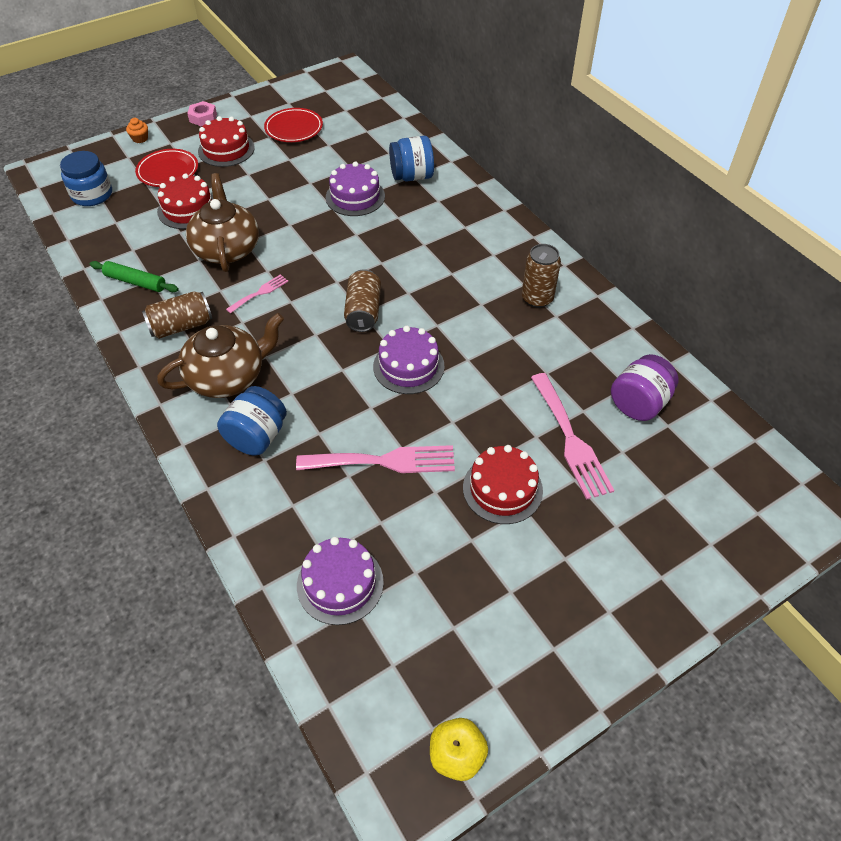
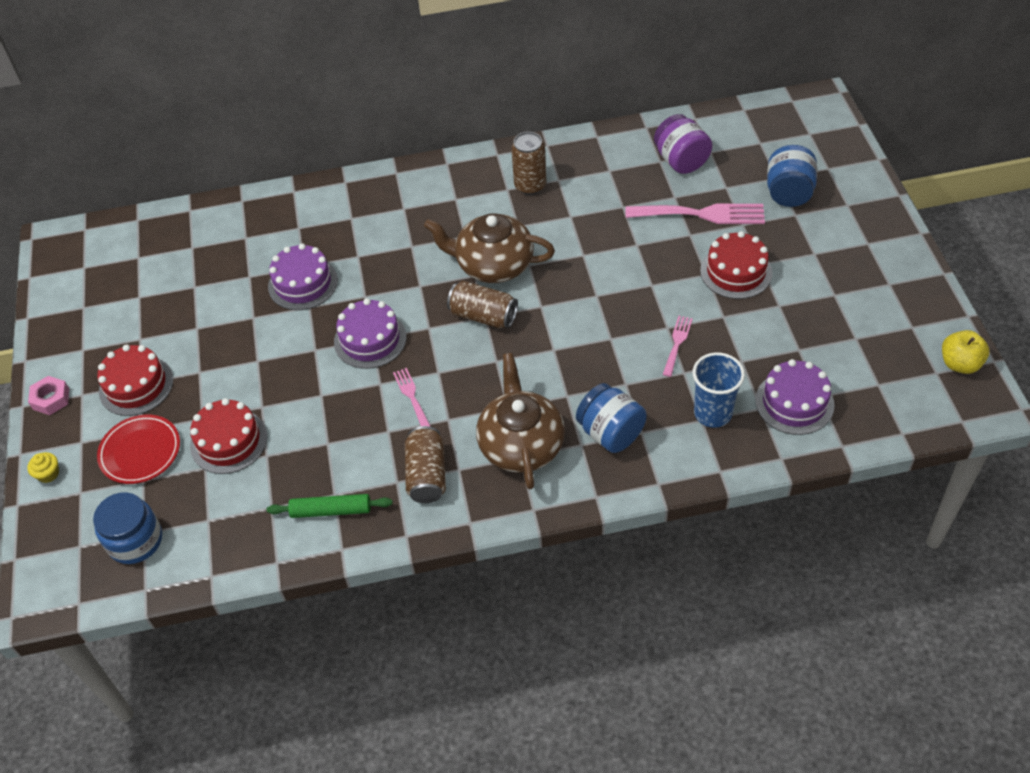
camera: 65 degrees left, 0 degrees up
green rolling pin [90,261,179,292] -> green rolling pin turned 45 degrees clockwise [267,494,393,518]
orange cupcake [126,118,148,143] -> yellow cupcake [27,452,59,483]
brown teapot [186,173,259,272] -> brown teapot moved to [424,213,555,283]
red plate [264,108,323,142] -> none
pink fork [296,445,455,473] -> pink fork [663,316,693,377], size x0.52
purple cake [373,326,444,394] -> purple cake moved to [334,298,406,369]
blue jar [389,136,434,181] -> blue jar moved to [767,145,817,207]
none -> blue cup [693,352,745,428]

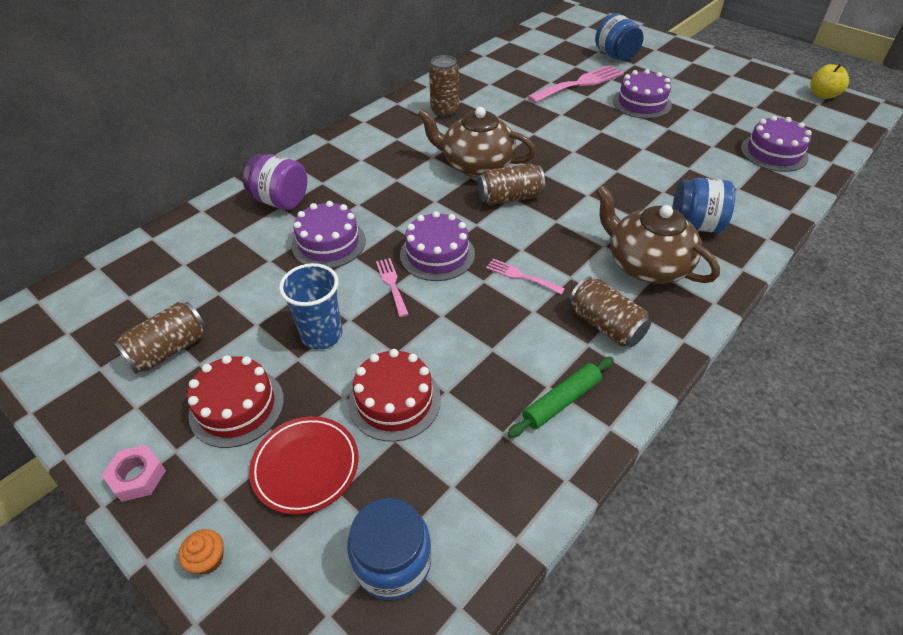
camera: 40 degrees left, 5 degrees down
yellow cupcake [27,452,59,483] -> orange cupcake [178,529,223,575]
brown teapot [424,213,555,283] -> brown teapot turned 45 degrees clockwise [417,107,536,177]
purple jar [654,114,713,174] -> purple jar moved to [243,154,307,210]
pink fork [663,316,693,377] -> pink fork moved to [376,258,409,317]
blue cup [693,352,745,428] -> blue cup moved to [279,263,342,350]
red cake [700,231,772,299] -> purple cake [613,69,672,119]
none -> brown can [113,302,207,374]

